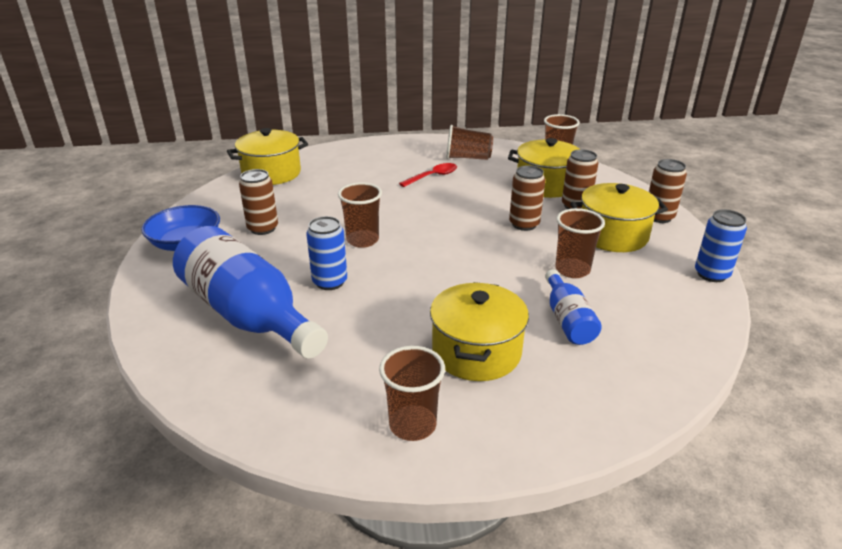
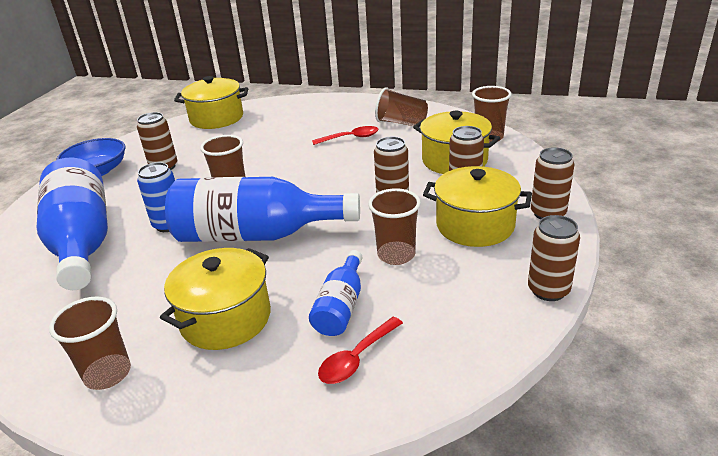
camera: 25 degrees right, 0 degrees up
blue can [695,209,747,282] -> brown can [528,215,580,301]
none -> blue bottle [165,177,360,242]
none -> red spoon [318,317,403,384]

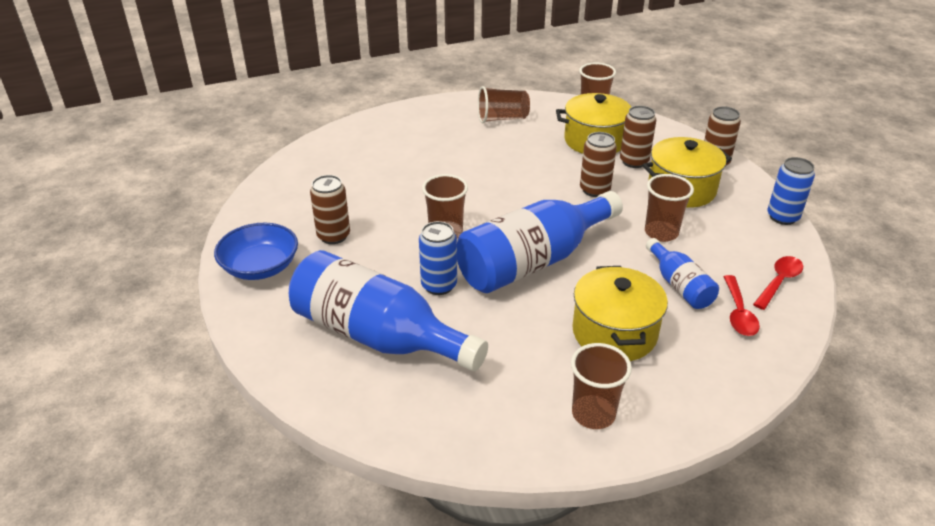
camera: 40 degrees left, 5 degrees up
yellow pot [174,76,248,129] -> none
red spoon [312,126,378,145] -> red spoon moved to [753,256,803,310]
brown can [528,215,580,301] -> blue can [767,157,815,225]

